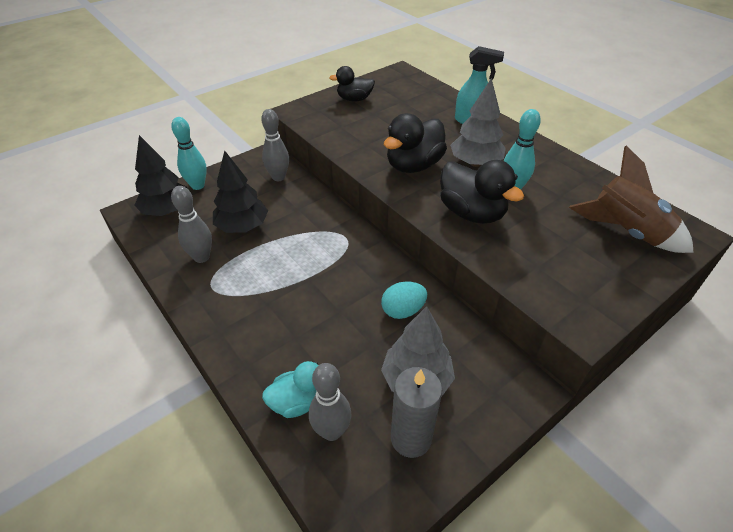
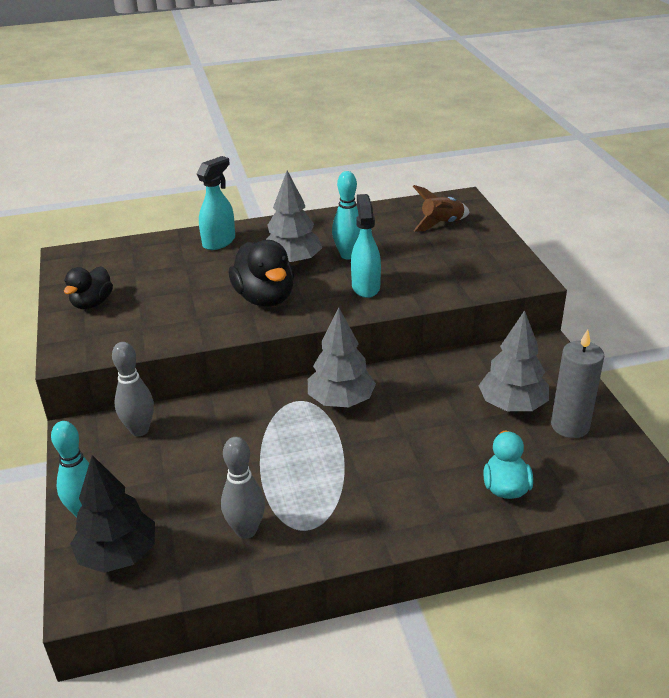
camera: 65 degrees left, 10 degrees down
black tree [213,151,268,233] -> none
grey bowling pin [309,363,351,441] -> none
turquoise egg [381,282,427,319] -> none
black duck [440,160,524,224] -> turquoise spray bottle [351,194,381,298]
brown rocket [569,146,694,253] -> brown rocket [413,185,469,232], size x0.65
none -> grey tree [308,307,376,407]

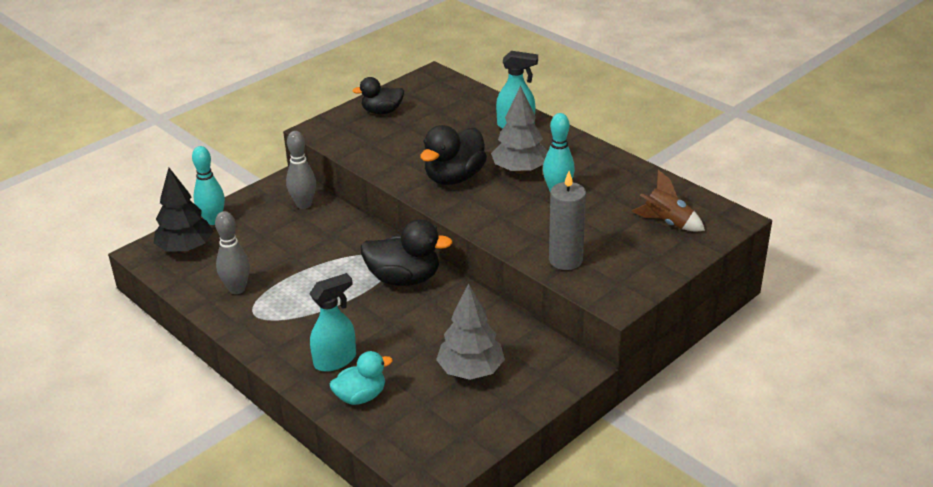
camera: 60 degrees right, 0 degrees up
grey tree [308,307,376,407] -> black duck [360,219,453,286]
turquoise spray bottle [351,194,381,298] -> turquoise spray bottle moved to [309,273,356,372]
grey candle [551,330,604,438] -> grey candle moved to [549,171,586,270]

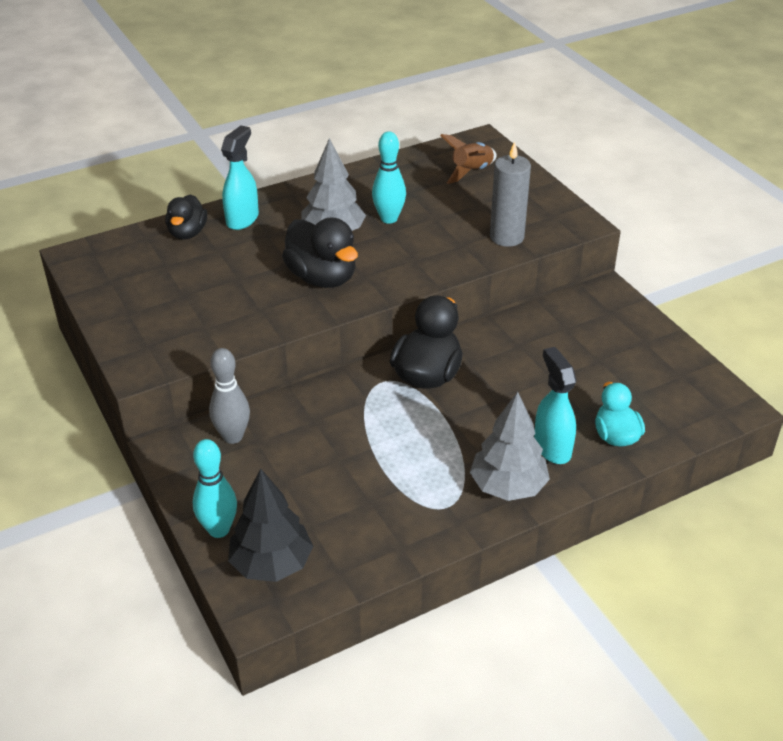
camera: 75 degrees left, 5 degrees up
grey bowling pin [215,211,250,294] -> none
black duck [352,77,404,114] -> black duck moved to [166,194,207,240]
grey tree [436,283,505,380] -> grey tree moved to [470,392,550,501]

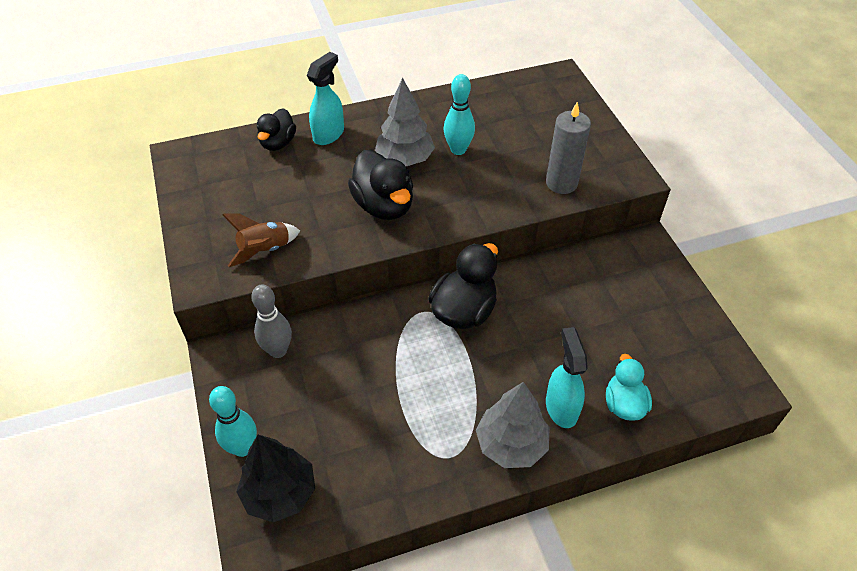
camera: 10 degrees right, 10 degrees up
brown rocket [440,134,497,184] -> brown rocket moved to [222,213,300,267]

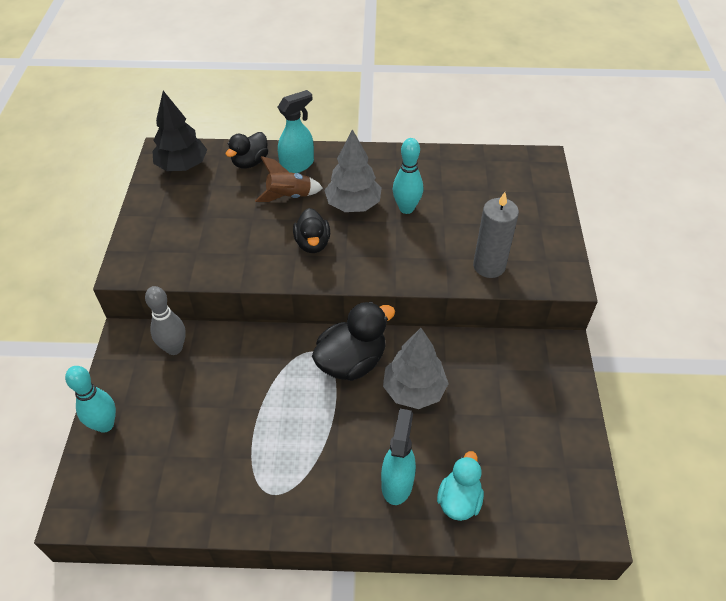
camera: 20 degrees right, 0 degrees up
brown rocket [222,213,300,267] -> brown rocket moved to [255,156,323,202]
black tree [237,435,315,522] -> black tree moved to [153,91,207,171]
black duck [348,150,413,220] -> black duck [293,208,330,253], size x0.64
grey tree [476,382,550,468] -> grey tree moved to [383,328,449,409]

